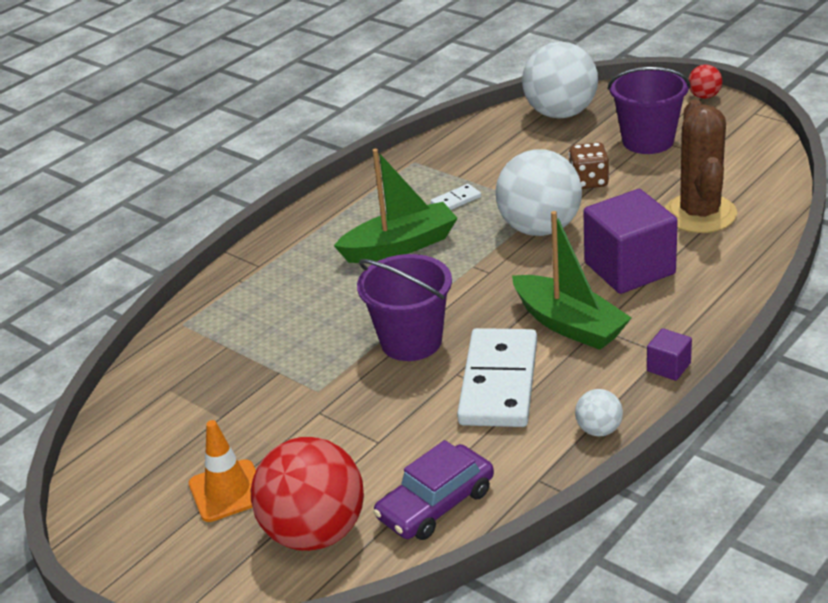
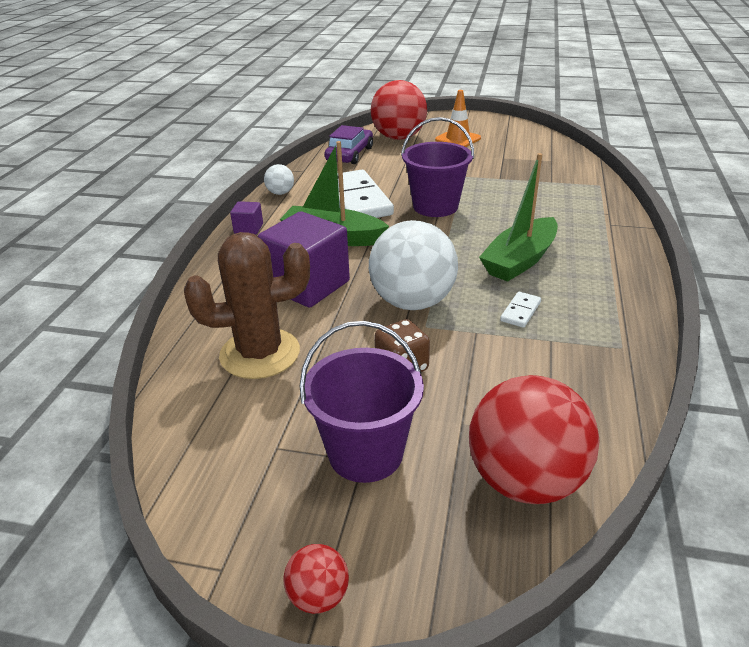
camera: 150 degrees right, 0 degrees up
white ball [522,42,598,119] -> red ball [469,375,600,504]
brown cactus [665,99,737,233] -> brown cactus turned 75 degrees counterclockwise [184,232,310,379]

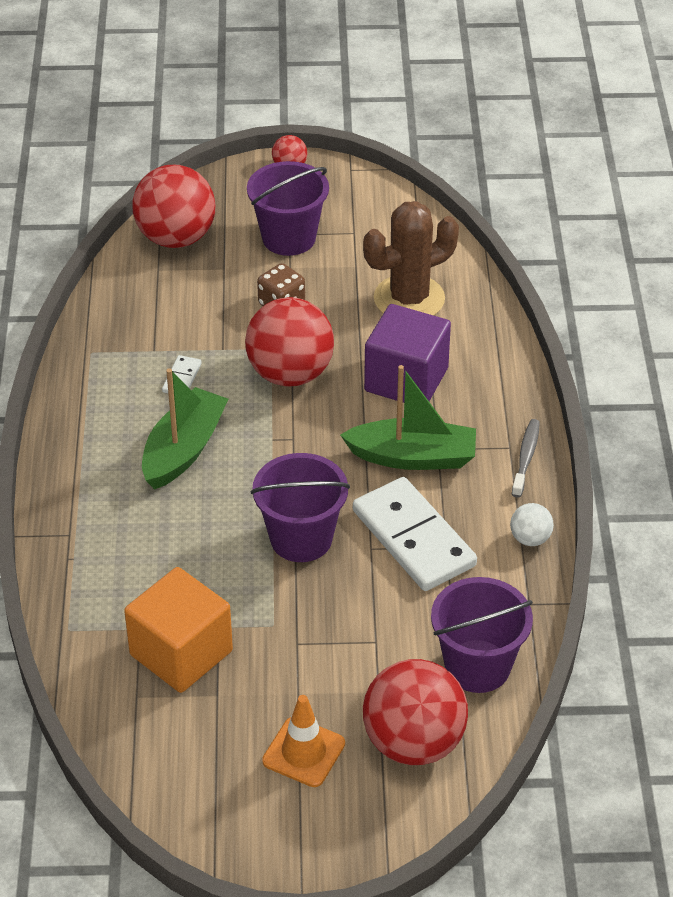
camera: 165 degrees right, 10 degrees up
purple cube [230,201,263,235] -> grey toothbrush [512,419,540,498]
purple car [325,125,373,164] -> purple bucket [431,577,533,693]
white ball [369,220,458,310] -> red ball [245,297,334,386]
none -> orange cube [124,567,233,693]

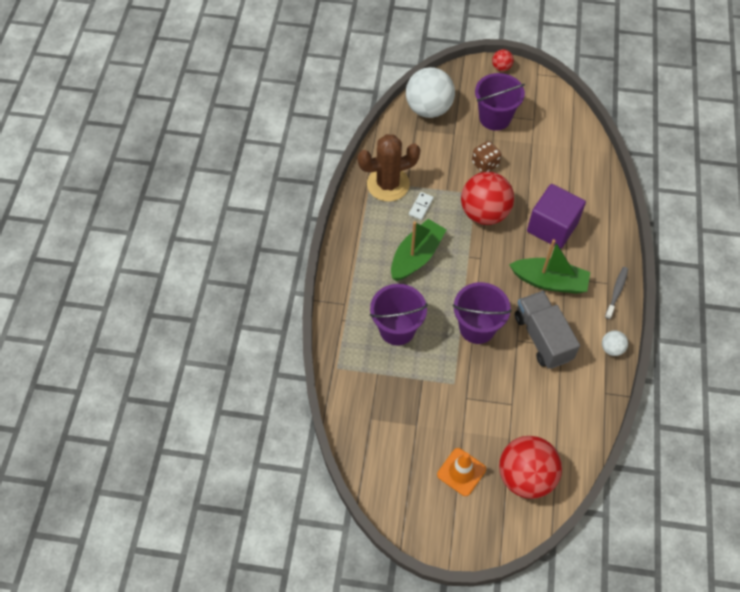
camera: 10 degrees right, 15 degrees up
orange cube [124,567,233,693] -> none
red ball [133,165,215,248] -> white ball [406,67,455,118]
white domino [353,477,477,591] -> grey truck [515,291,580,369]
brown cactus [363,201,459,316] -> brown cactus moved to [357,134,420,202]
purple bucket [431,577,533,693] -> purple bucket moved to [370,284,428,345]

